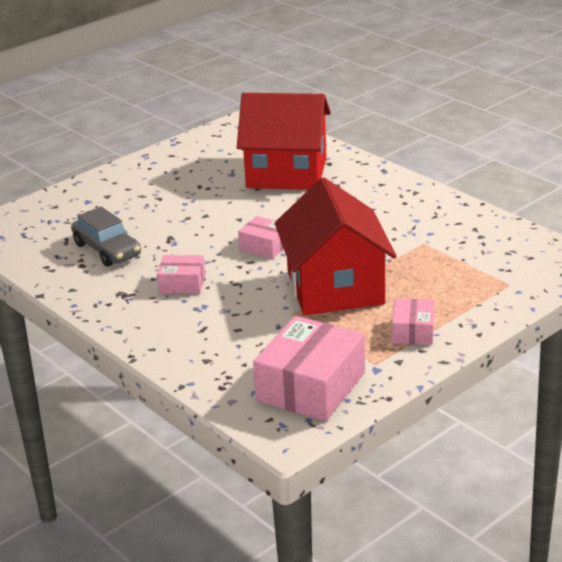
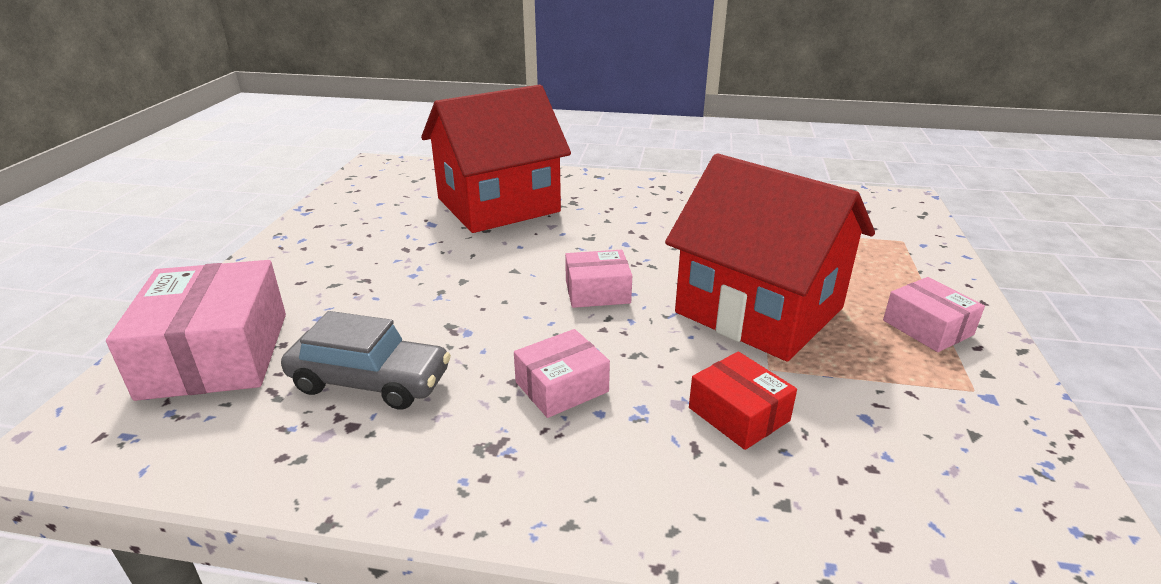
camera: 40 degrees left, 0 degrees up
pink box [253,316,365,421] -> pink box moved to [106,260,286,401]
none -> red box [689,351,797,450]

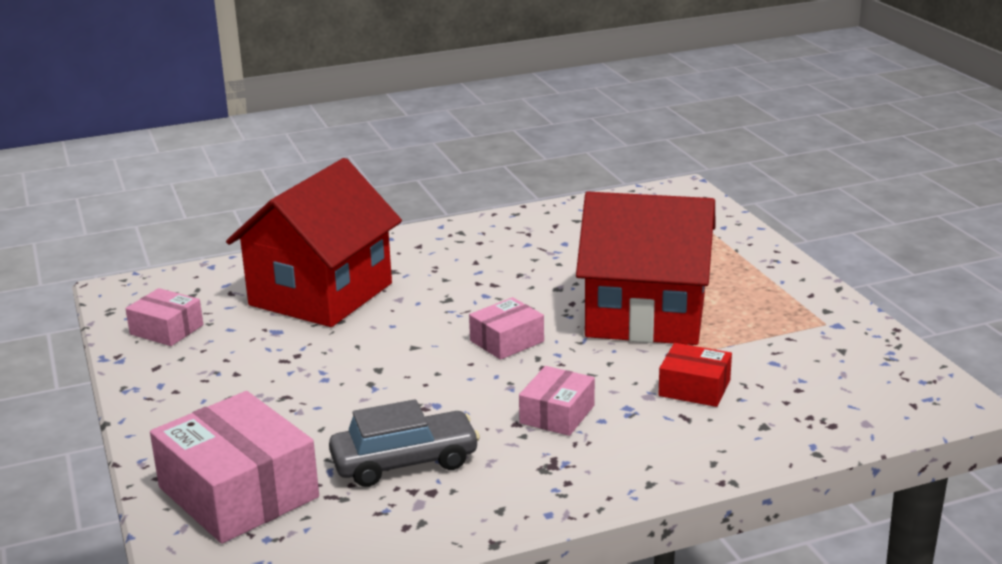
camera: 30 degrees left, 5 degrees down
pink box [883,277,985,352] -> pink box moved to [125,288,203,346]

